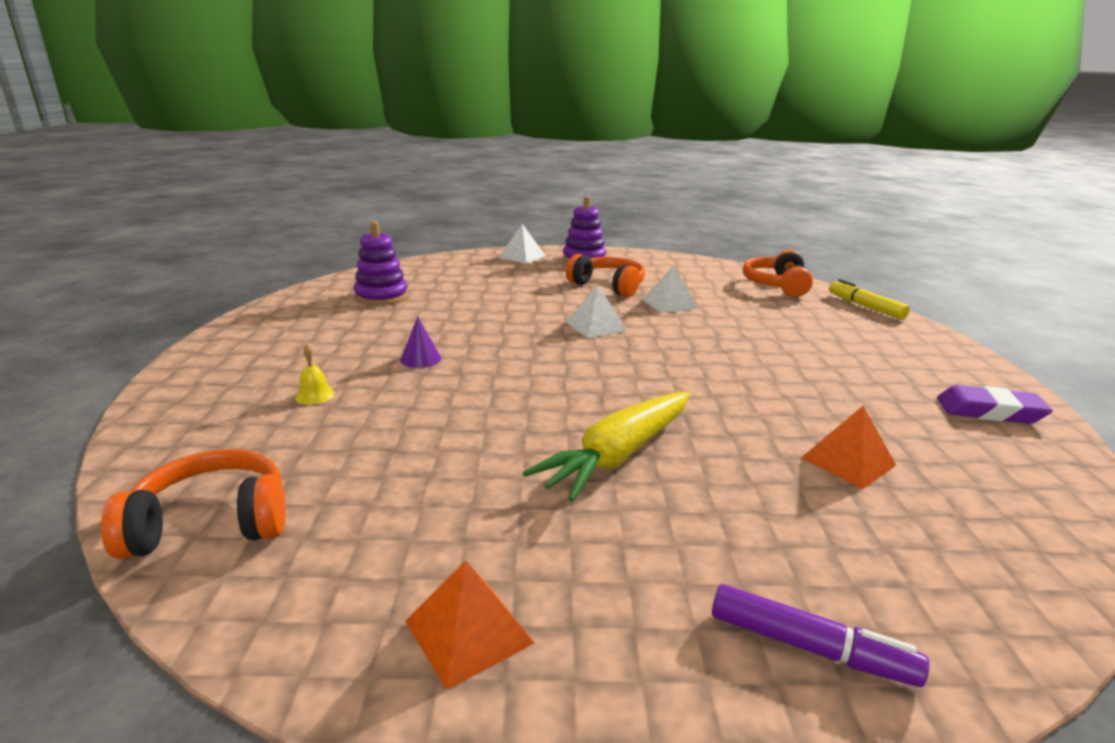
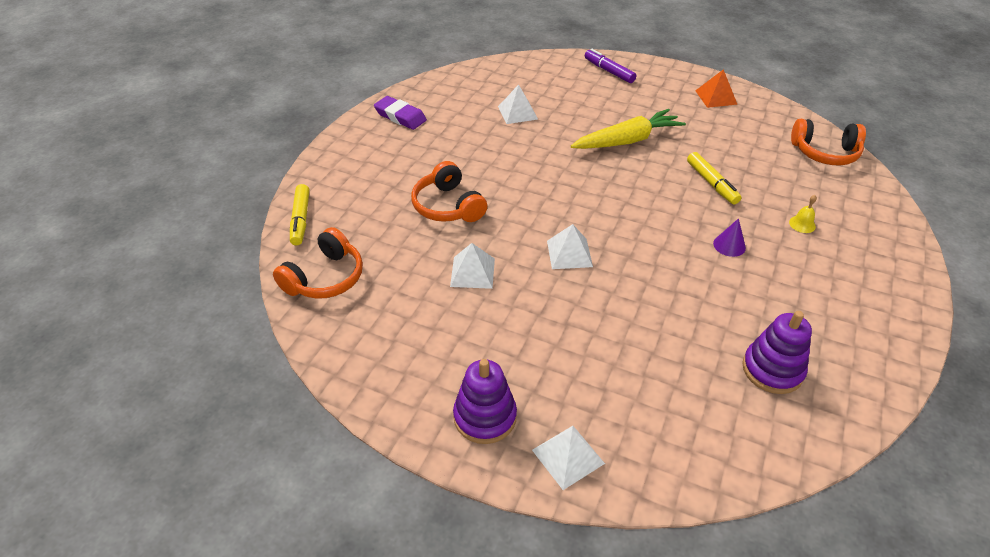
camera: 155 degrees left, 20 degrees up
orange headphones [566,254,645,297] -> orange headphones moved to [411,161,487,222]
orange pyramid [801,406,896,489] -> white pyramid [498,85,538,124]
none -> yellow marker [687,152,741,205]

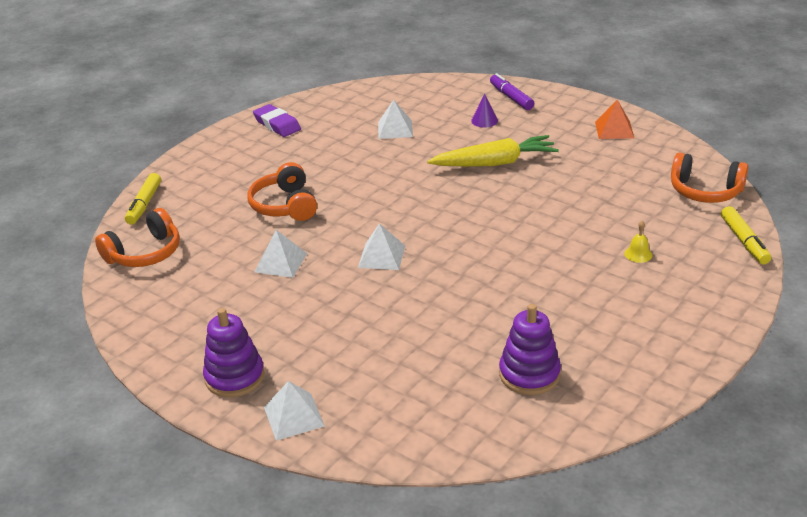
camera: 15 degrees right, 10 degrees down
yellow marker [687,152,741,205] -> yellow marker moved to [721,206,771,264]
purple cone [713,218,746,257] -> purple cone moved to [471,94,498,128]

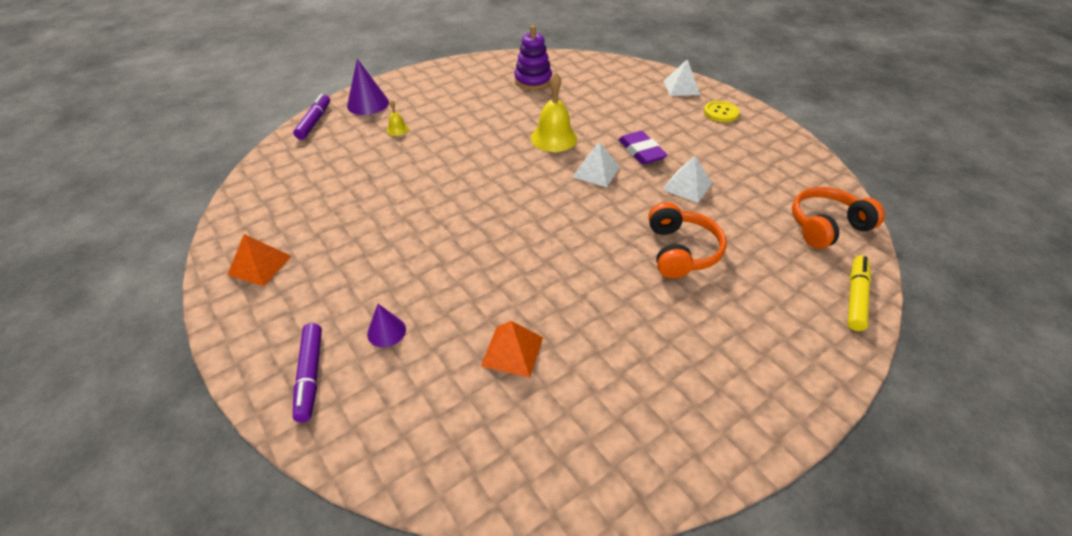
camera: 165 degrees left, 10 degrees up
purple stacking toy [203,308,265,397] -> yellow button [704,101,740,122]
purple eraser [253,104,301,137] -> purple eraser moved to [618,131,668,165]
white pyramid [378,100,413,139] -> orange pyramid [481,321,543,378]
yellow carrot [427,135,559,167] -> none
orange headphones [671,152,748,203] -> none
yellow marker [721,206,771,264] -> purple marker [293,94,330,140]
none -> purple cone [347,59,389,115]
none -> yellow bell [531,72,577,152]

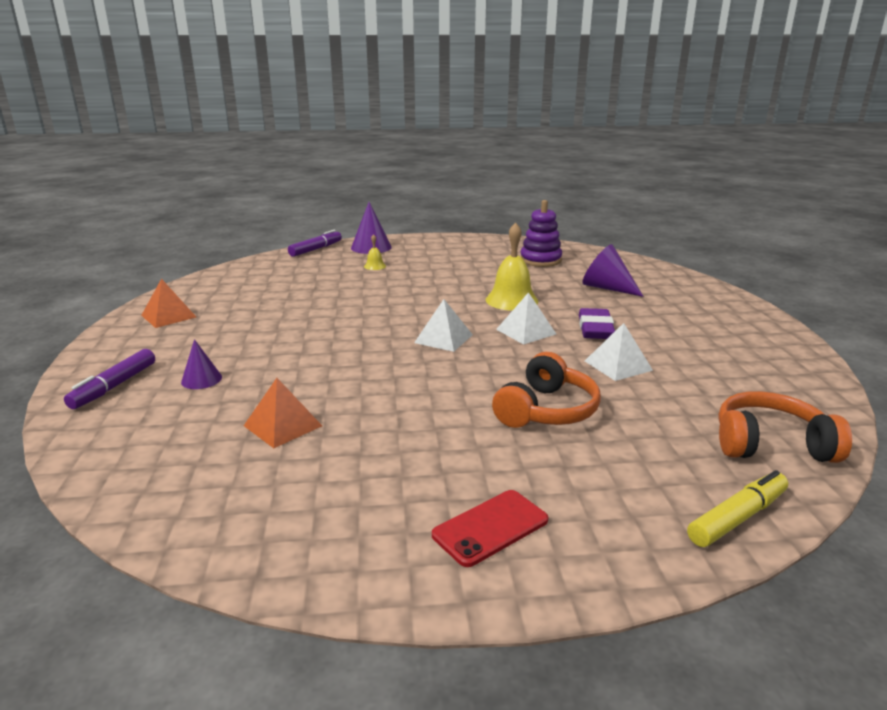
camera: 30 degrees right, 20 degrees down
white pyramid [664,59,700,96] -> white pyramid moved to [414,299,473,352]
yellow button [704,101,740,122] -> none
none -> red phone [432,490,548,567]
none -> purple cone [582,244,643,297]

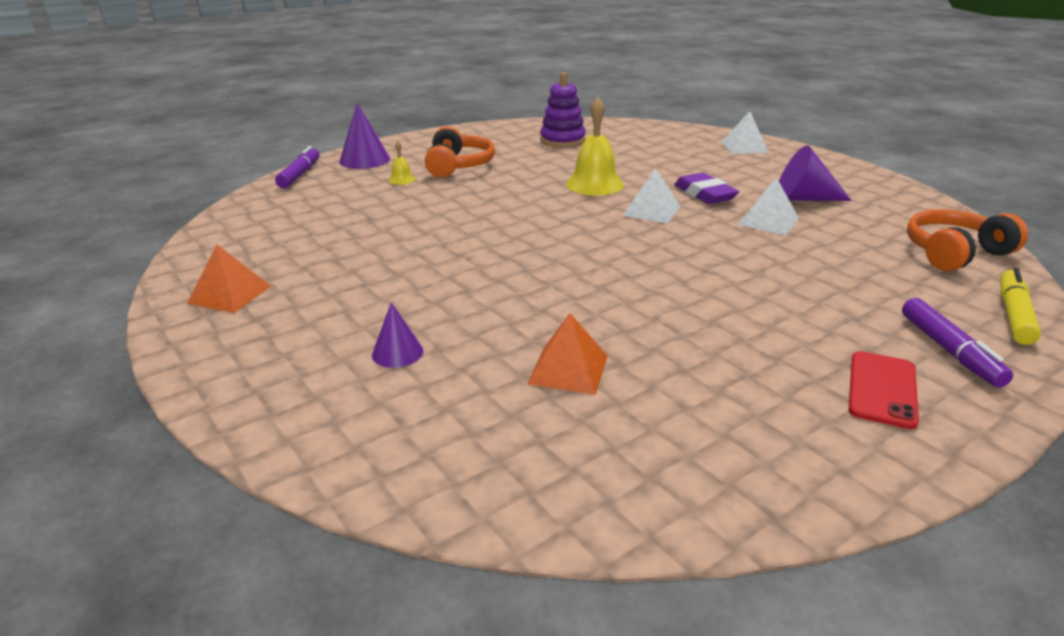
camera: 30 degrees left, 5 degrees up
purple marker [64,349,155,409] -> purple marker moved to [902,298,1013,388]
white pyramid [414,299,473,352] -> white pyramid moved to [721,111,769,154]
orange headphones [492,352,601,428] -> orange headphones moved to [425,126,495,177]
purple cone [582,244,643,297] -> purple cone moved to [779,145,852,201]

